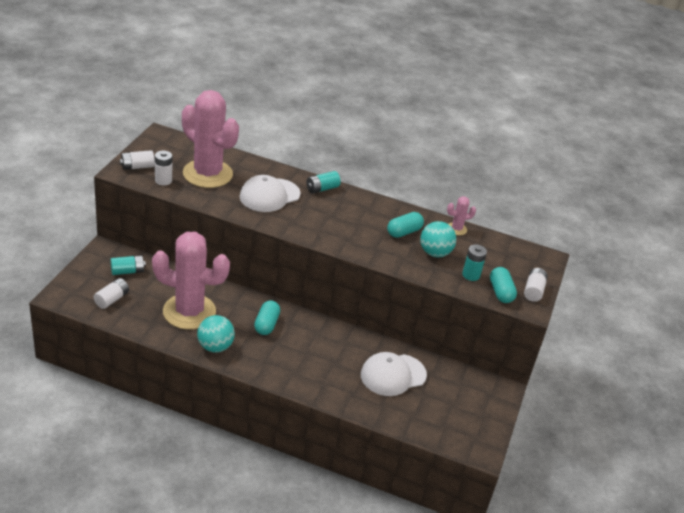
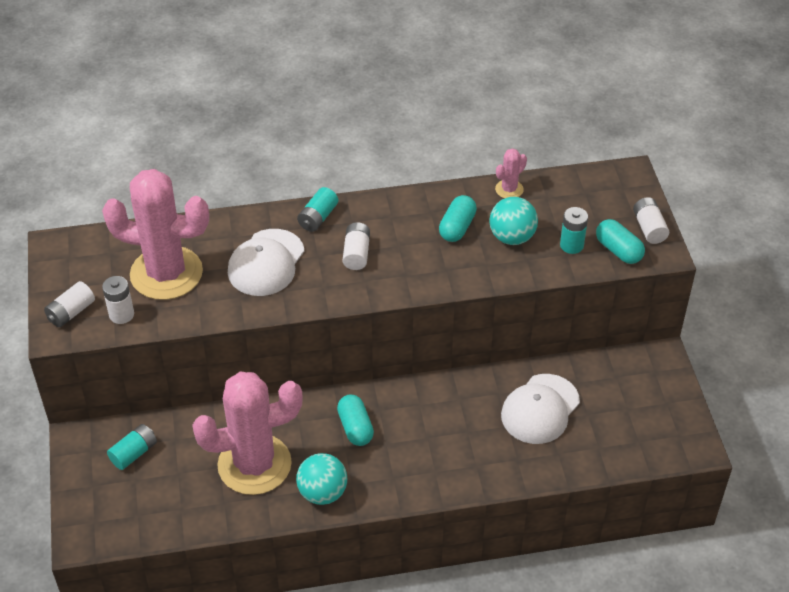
camera: 25 degrees left, 10 degrees up
white battery [94,278,129,309] -> white battery moved to [343,222,370,270]

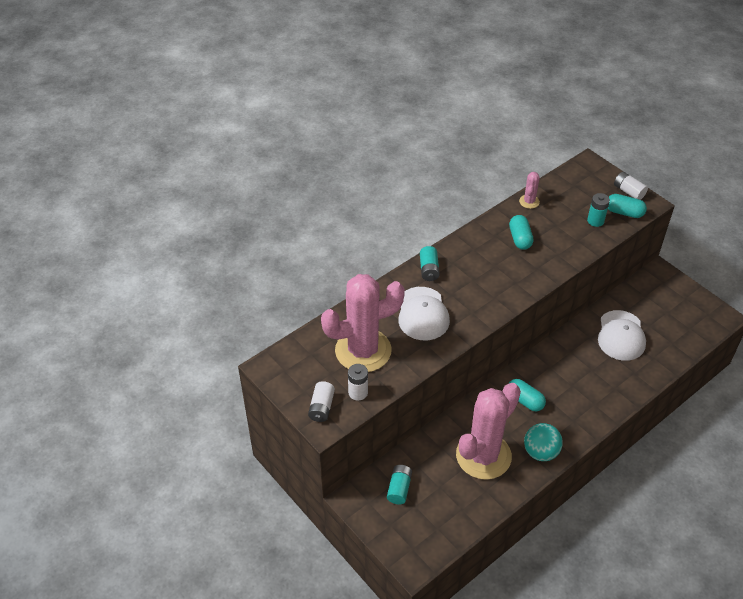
camera: 30 degrees left, 0 degrees up
white battery [343,222,370,270] -> none
turquoise ball [490,197,538,245] -> none

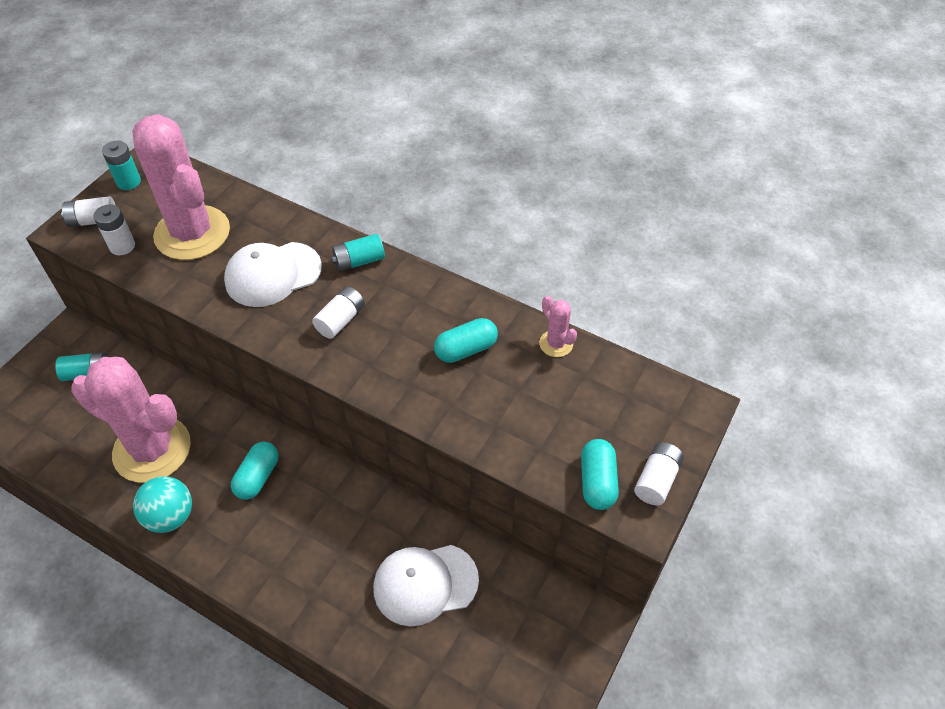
camera: 70 degrees right, 5 degrees up
pink cactus [519,172,540,209] -> pink cactus turned 60 degrees clockwise [539,296,577,357]
turquoise battery [587,193,610,227] -> turquoise battery moved to [102,141,141,190]
none -> white battery [312,286,365,339]

